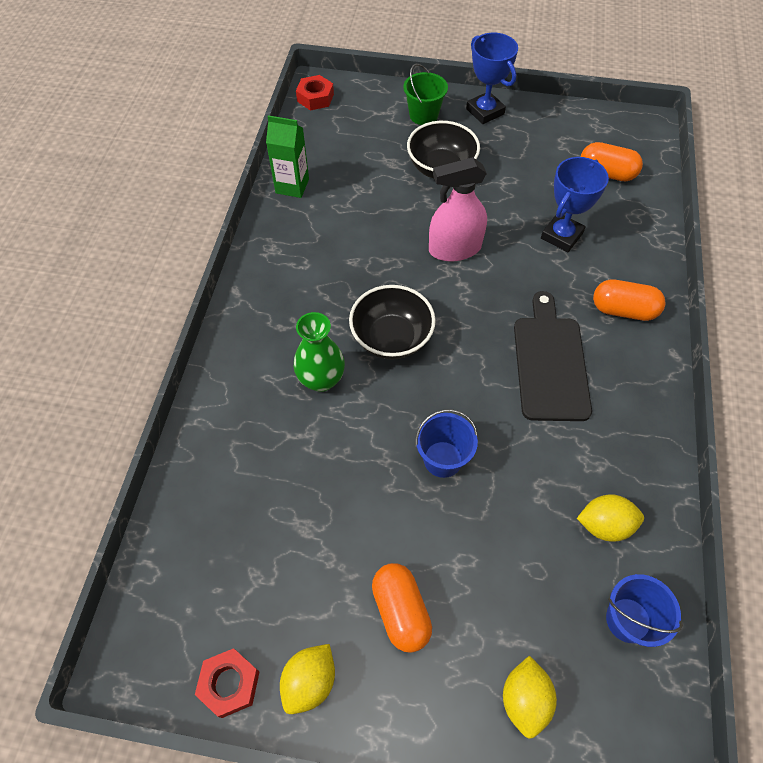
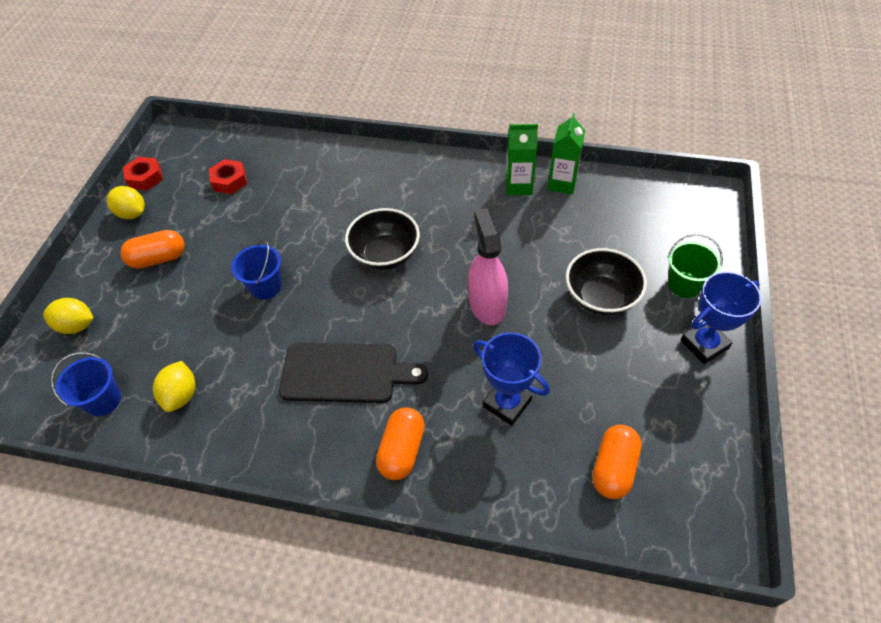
camera: 95 degrees right, 5 degrees down
green vase [294,312,345,392] -> none
red nut [296,75,334,111] -> red nut moved to [209,159,247,194]
none -> green carton [506,124,538,195]

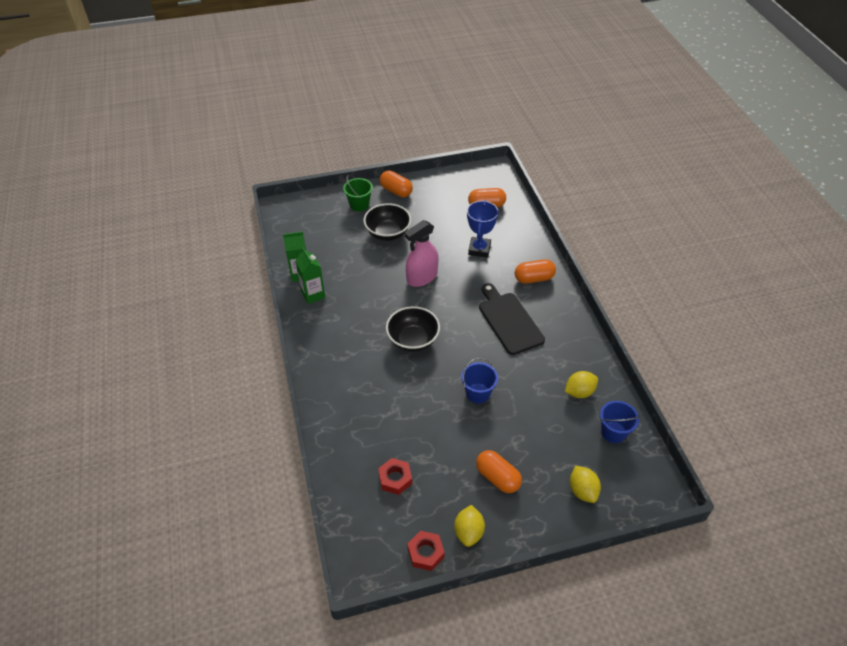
camera: 120 degrees left, 5 degrees down
blue trophy [680,272,762,364] -> orange capsule [380,170,413,197]

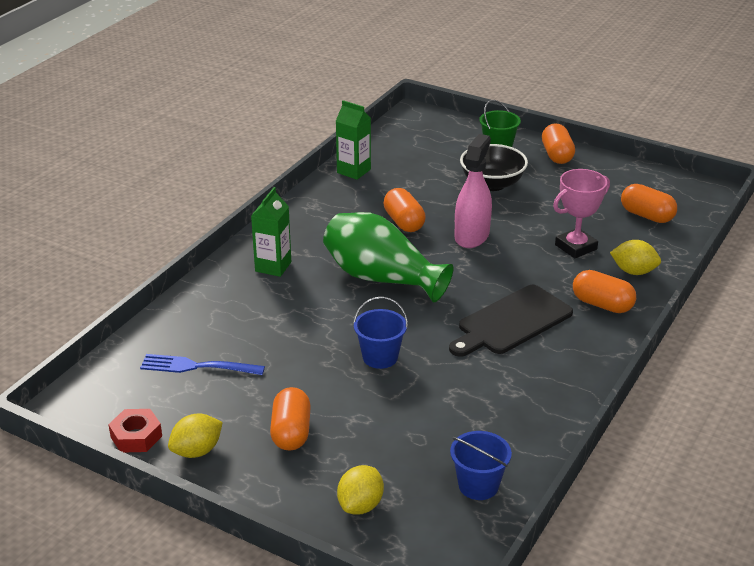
camera: 45 degrees right, 15 degrees down
green carton [295,247,325,304] -> green carton moved to [251,187,291,277]
red nut [378,458,412,495] -> blue fork [140,354,265,375]
black bowl [386,306,440,352] -> green vase [323,212,454,302]
pink spray bottle [404,220,439,287] -> pink spray bottle turned 105 degrees clockwise [455,134,492,248]
blue trophy [467,200,498,258] -> pink trophy [553,169,610,258]
black cutting board [479,283,545,355] -> black cutting board turned 150 degrees counterclockwise [449,285,573,357]
yellow lemon [565,371,598,398] -> yellow lemon moved to [610,240,661,275]
none -> orange capsule [384,188,426,232]

